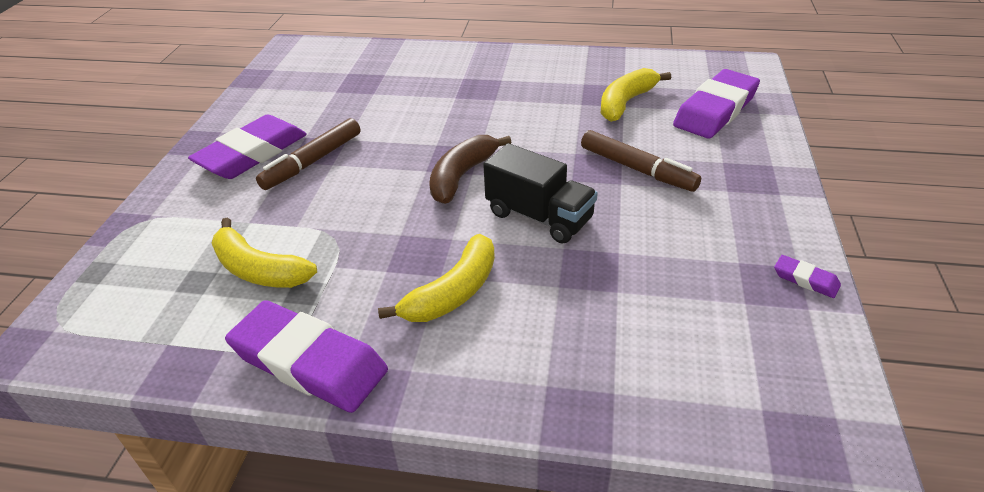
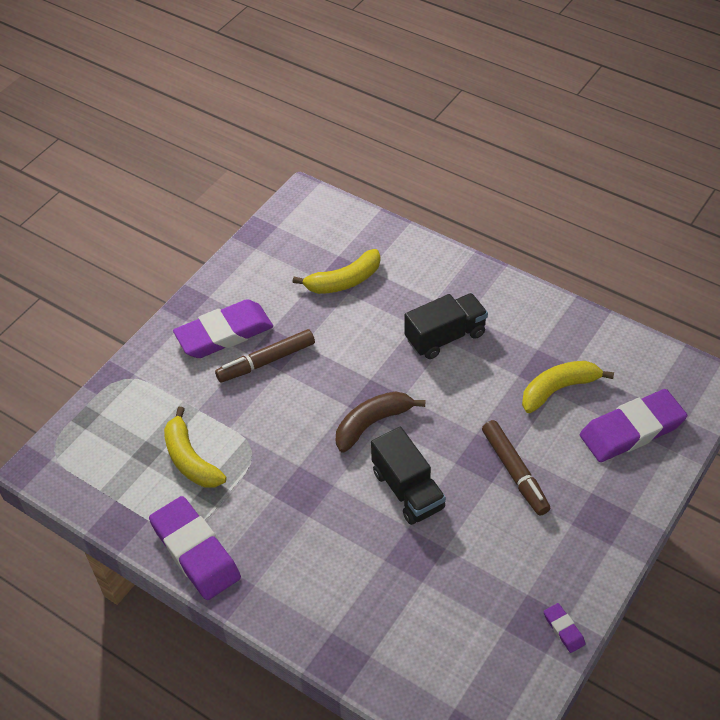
camera: 25 degrees right, 10 degrees up
yellow banana [378,234,495,322] -> yellow banana moved to [293,249,380,294]
none -> black truck [405,293,488,359]

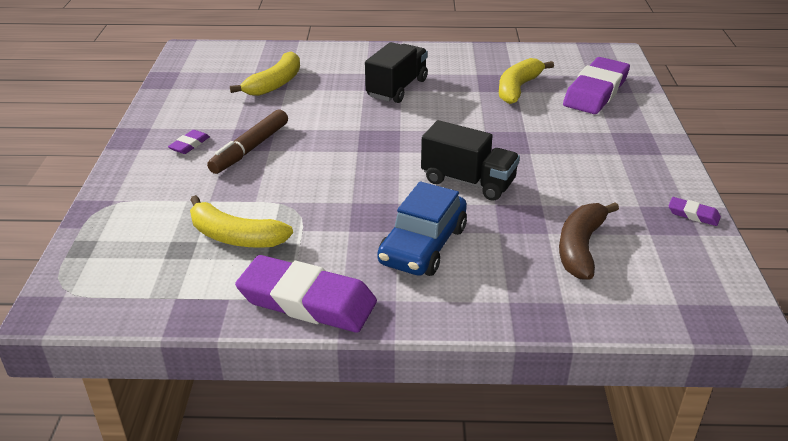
camera: 35 degrees left, 15 degrees down
purple eraser [173,299,273,358] -> purple eraser [168,130,210,154], size x0.43
brown banana [336,391,425,453] -> brown banana moved to [559,202,619,280]
brown marker [482,420,550,516] -> none
none -> blue car [377,181,467,276]

